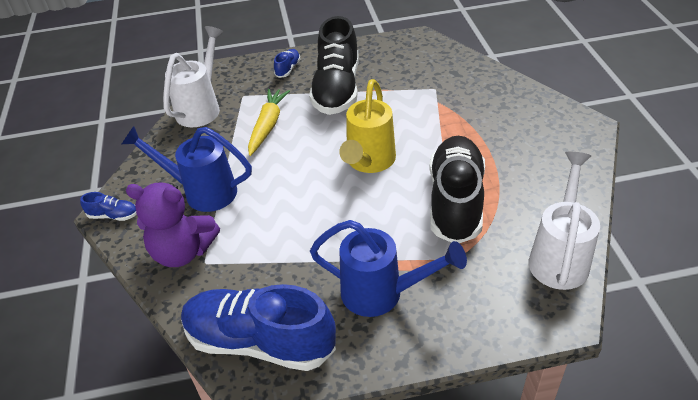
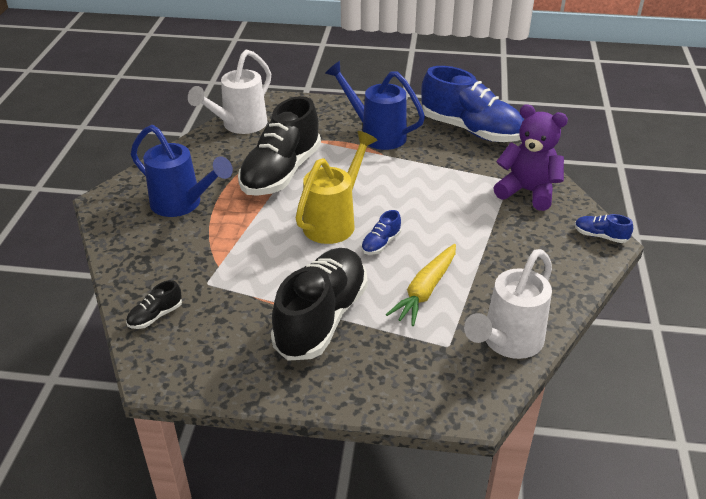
camera: 165 degrees left, 5 degrees down
blue watering can [122,126,252,212] -> blue watering can moved to [131,125,233,217]
blue shoe [274,49,301,78] -> blue shoe moved to [361,210,401,255]
none -> black shoe [126,280,182,329]

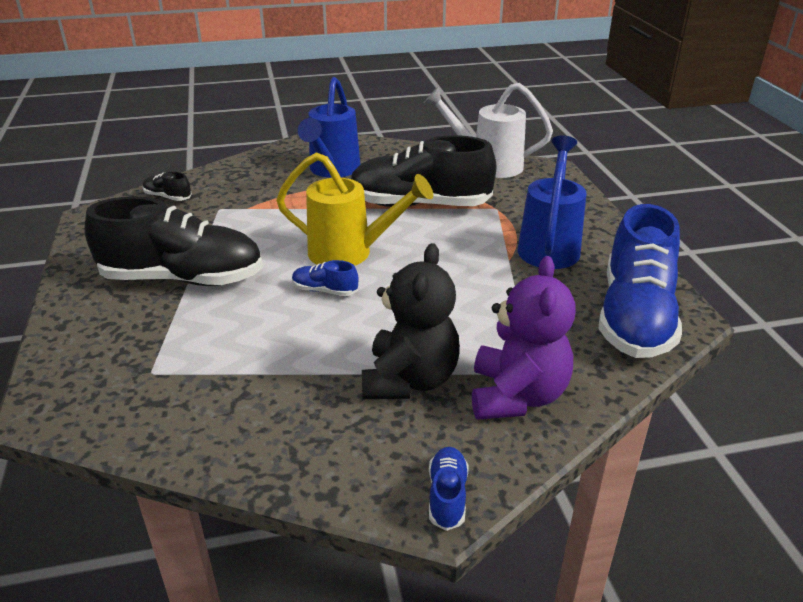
camera: 70 degrees right, 5 degrees down
yellow carrot [386,244,456,326] -> none
white watering can [464,249,552,359] -> none
none -> black teddy bear [362,243,460,399]

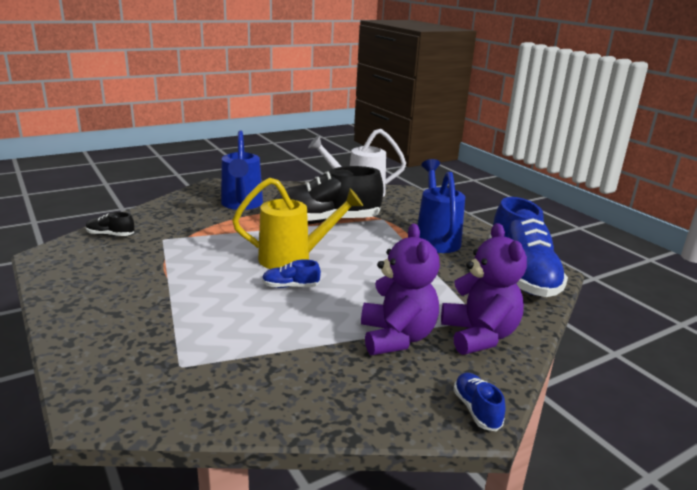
camera: 20 degrees left, 10 degrees down
black shoe [85,197,263,286] -> none
black teddy bear [362,243,460,399] -> purple teddy bear [361,223,440,355]

